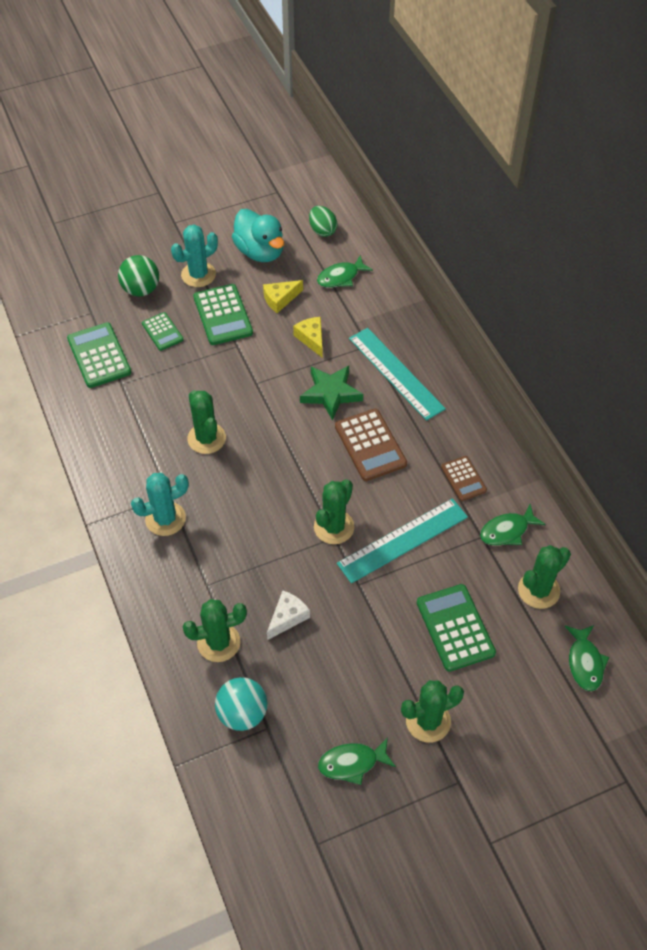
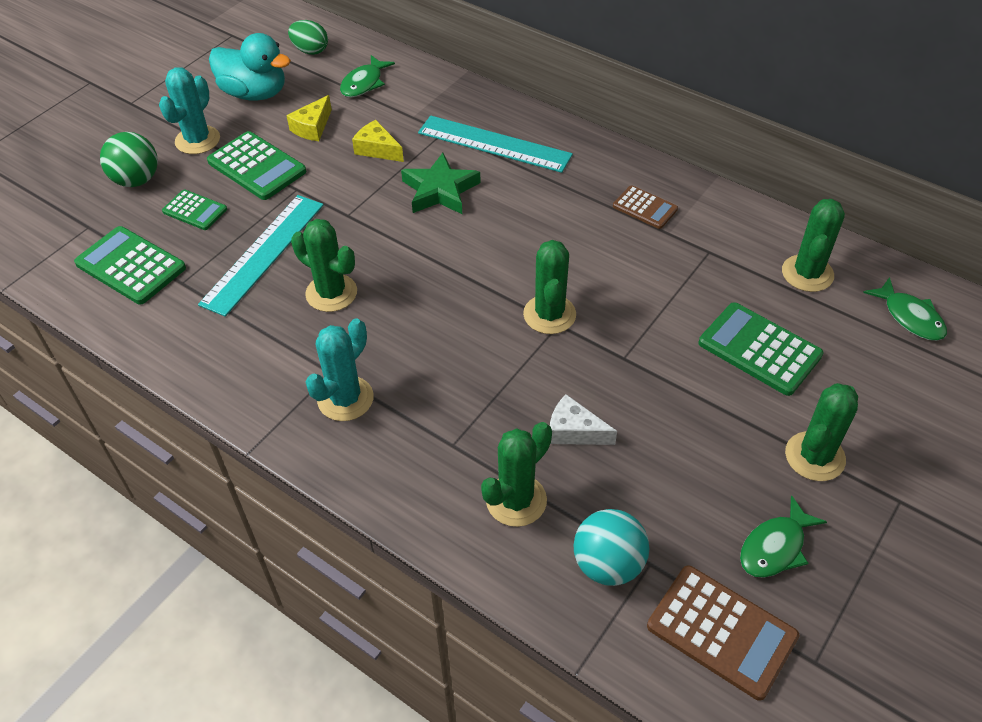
camera: 30 degrees left, 5 degrees down
white cheese [267,590,310,640] -> white cheese turned 75 degrees counterclockwise [550,394,617,445]
brown calculator [335,409,407,481] -> brown calculator moved to [647,565,799,701]
turquoise ruler [337,498,468,583] -> turquoise ruler moved to [198,195,324,317]
green fish [480,504,546,546] -> none

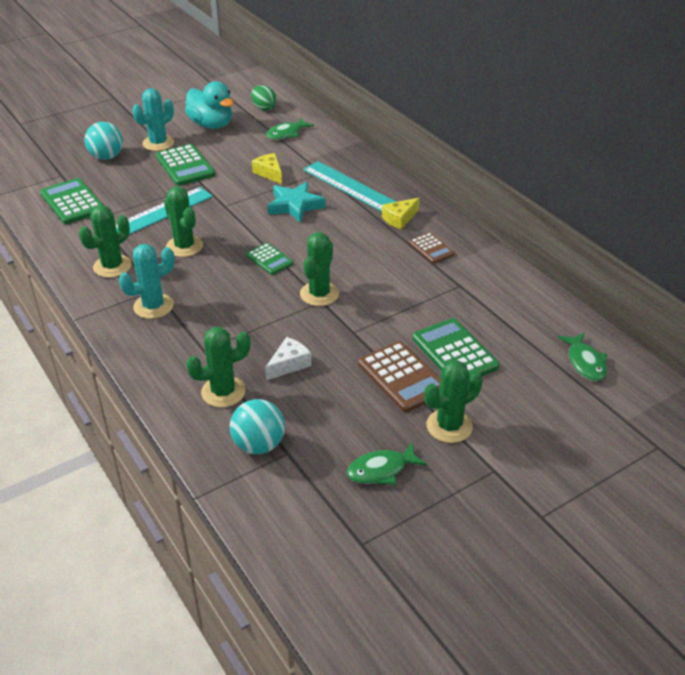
camera: 20 degrees right, 10 degrees down
green ball [100,132,158,187] -> turquoise ball [84,122,123,160]
green calculator [162,190,227,230] -> green calculator moved to [246,243,293,275]
yellow cheese [286,95,332,141] -> yellow cheese moved to [382,198,420,230]
green star [401,153,481,214] -> turquoise star [267,182,326,223]
white cheese [550,394,617,445] -> white cheese turned 90 degrees clockwise [265,337,312,381]
brown calculator [647,565,799,701] -> brown calculator moved to [358,341,440,412]
green cactus [782,199,845,292] -> green cactus moved to [79,206,132,278]

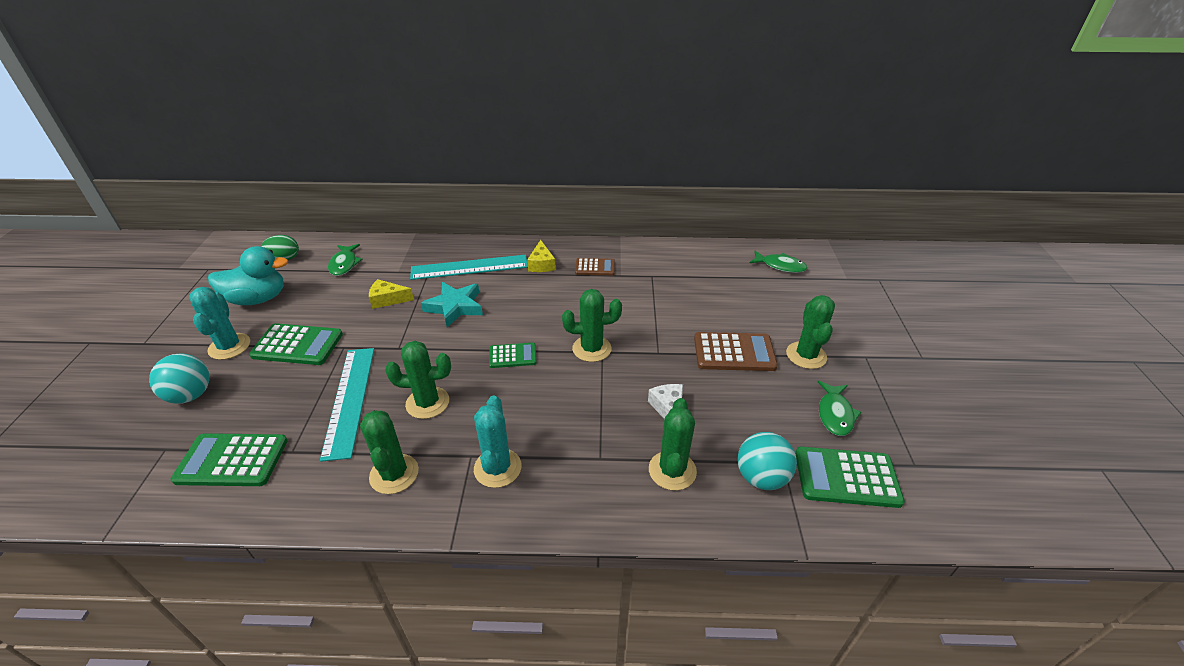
camera: 55 degrees left, 0 degrees up
green cactus [300,232,339,306] -> green cactus turned 60 degrees counterclockwise [562,289,622,362]
green calculator [412,318,500,376] -> green calculator moved to [795,447,905,508]

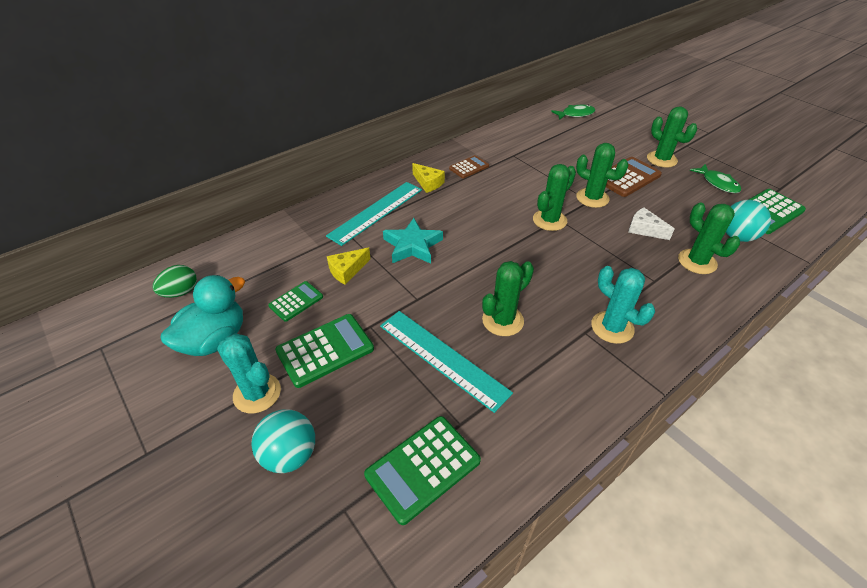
camera: 40 degrees left, 5 degrees up
green fish [328,244,362,276] -> none
green cactus [360,410,419,494] -> green cactus moved to [576,143,629,208]
green calculator [489,343,536,368] -> green calculator moved to [268,281,323,322]

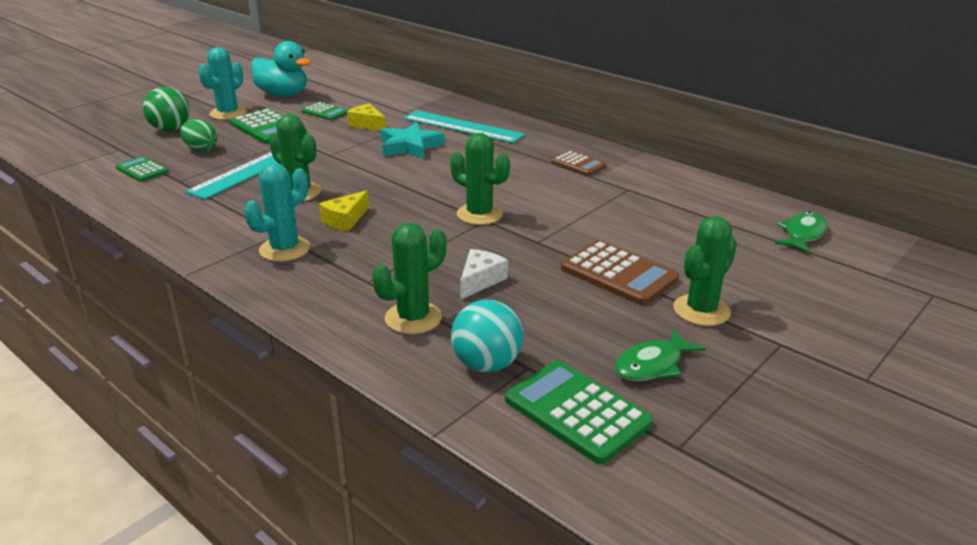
camera: 80 degrees right, 15 degrees down
green egg [153,265,197,298] -> green egg moved to [180,119,217,152]
turquoise ball [251,409,315,473] -> green ball [143,87,190,131]
green calculator [364,416,481,525] -> green calculator [116,156,169,182], size x0.60
yellow cheese [412,163,445,193] -> yellow cheese moved to [319,190,369,231]
green fish [551,105,595,120] -> green fish turned 120 degrees counterclockwise [775,212,828,253]
green cactus [576,143,629,208] -> none

